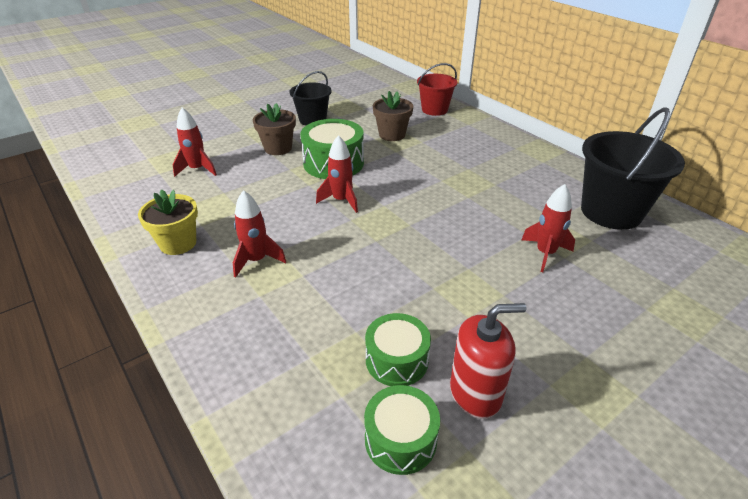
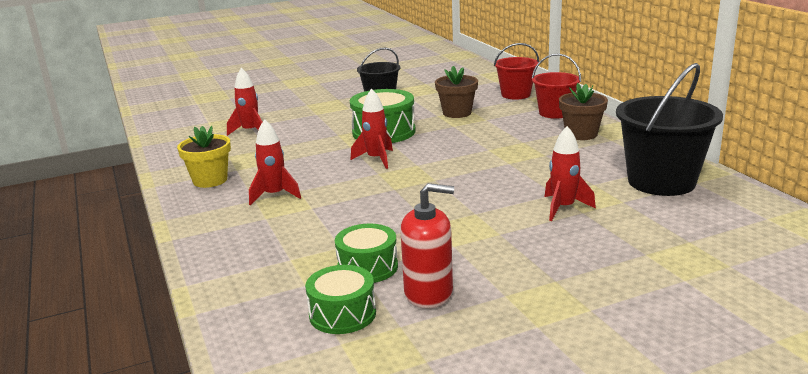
camera: 15 degrees right, 15 degrees down
brown flower pot [253,103,296,155] -> brown flower pot moved to [559,83,608,140]
none -> red bucket [532,53,581,119]

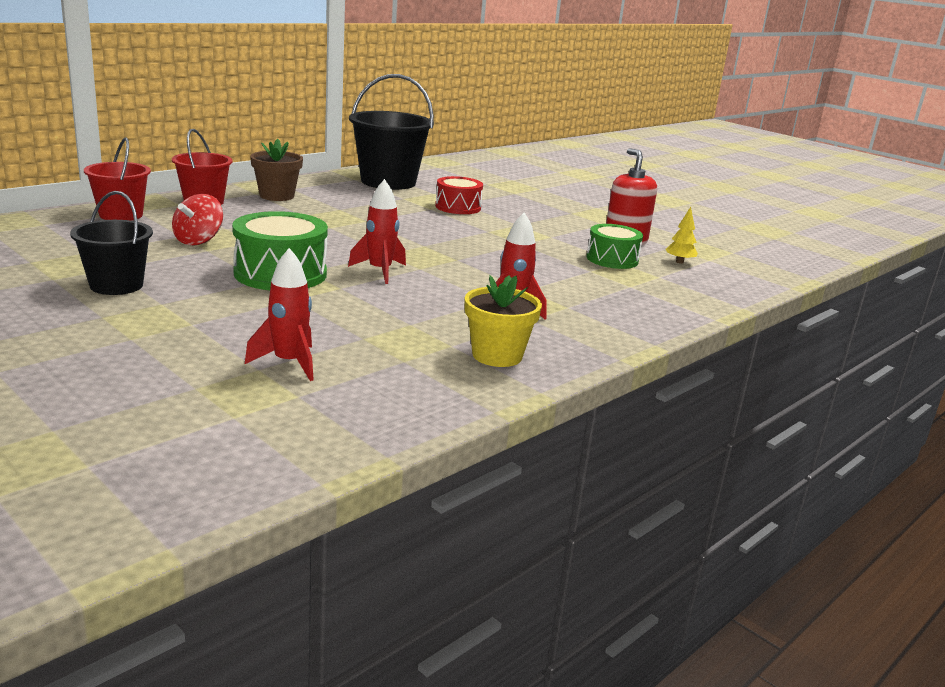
camera: 115 degrees left, 0 degrees up
green drum [305,265,376,334] -> yellow tree [666,207,698,264]
brown flower pot [435,66,478,118] -> red spinning top [172,194,223,245]
red rocket [545,126,596,221] -> red drum [435,176,483,214]

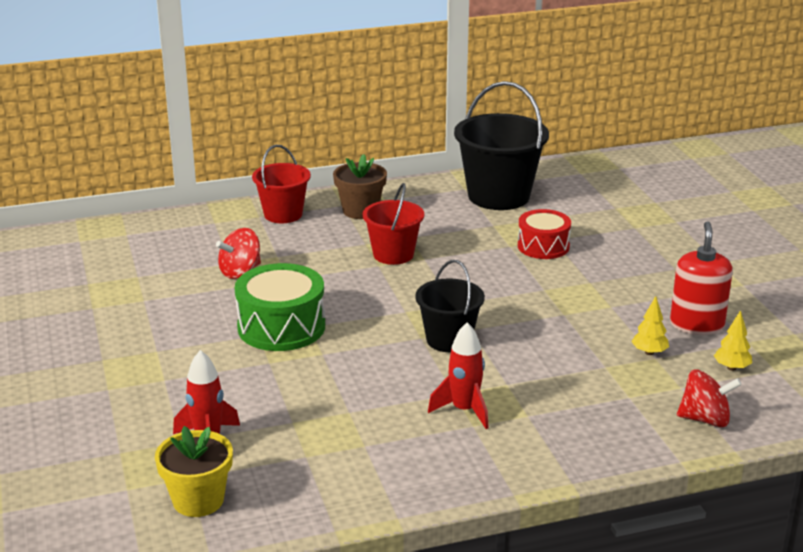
camera: 30 degrees right, 5 degrees up
black bucket [70,191,153,295] -> black bucket moved to [415,260,485,352]
red bucket [84,137,151,221] -> red bucket moved to [363,183,424,265]
red rocket [348,179,406,284] -> none
yellow flower pot [465,275,542,367] -> yellow flower pot moved to [155,426,233,517]
green drum [586,224,643,269] -> yellow tree [632,296,669,355]
none -> red spinning top [677,369,742,427]

